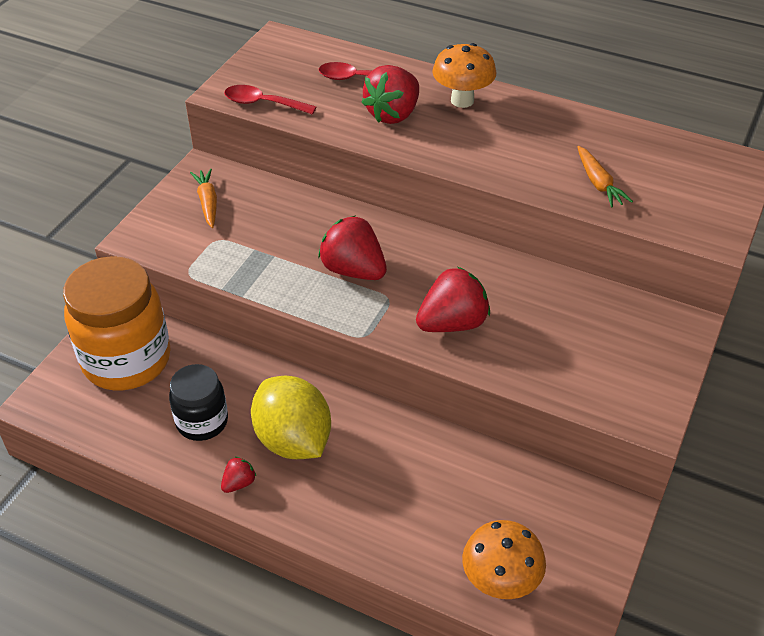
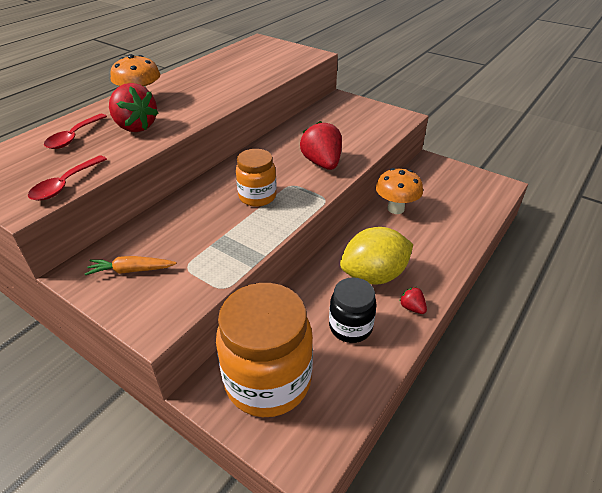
camera: 80 degrees left, 5 degrees down
red strawberry [318,215,387,280] -> orange jar [236,149,277,207]
orange mushroom [462,520,546,599] -> orange mushroom moved to [376,168,423,214]
orange carrot [577,146,633,207] -> none

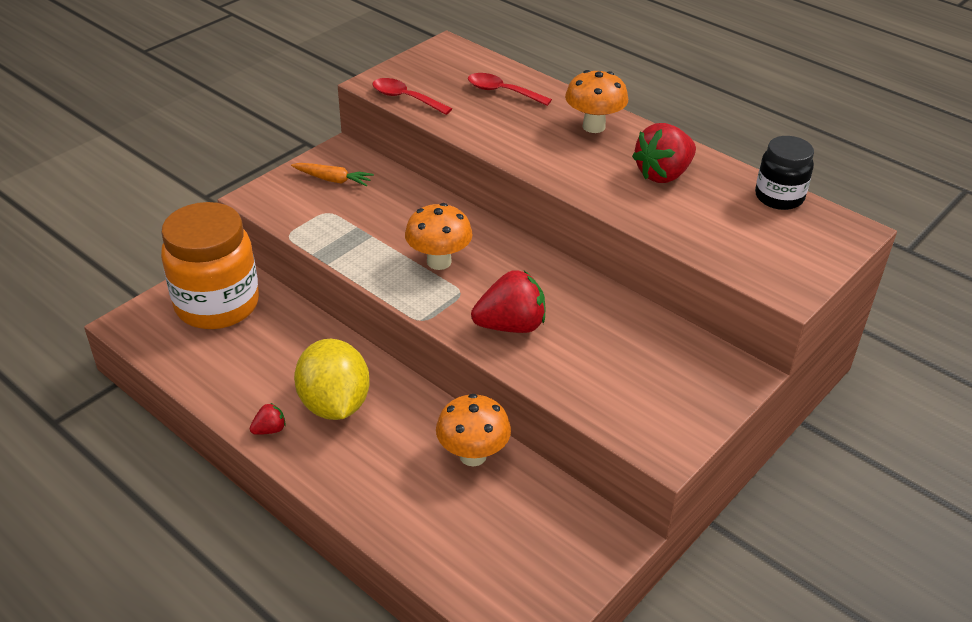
camera: 95 degrees right, 0 degrees up
orange carrot [85,256,177,275] -> orange carrot turned 105 degrees clockwise [291,163,374,186]
red strawberry [109,83,158,132] -> red strawberry moved to [632,123,696,183]
orange jar [236,149,277,207] -> orange mushroom [405,203,473,270]
black jar [329,277,377,343] -> black jar moved to [755,136,814,210]

